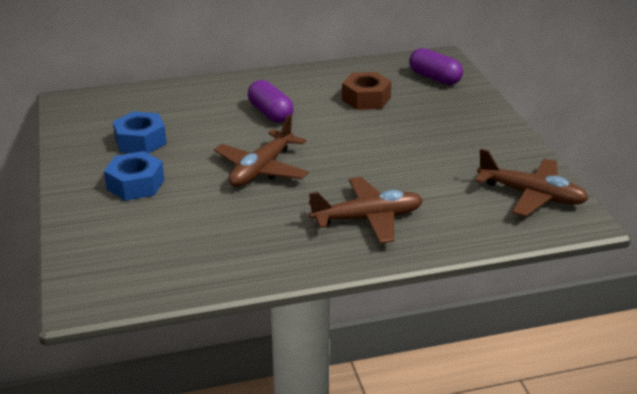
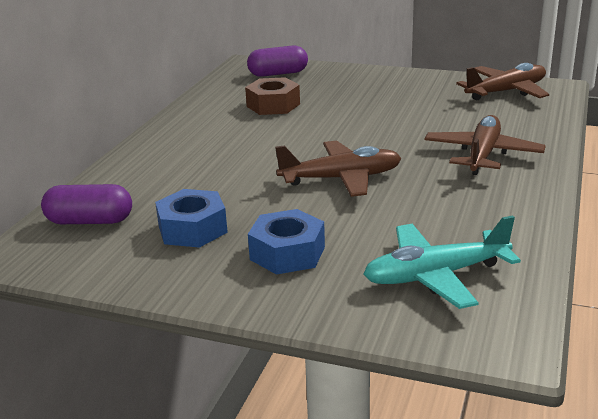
camera: 55 degrees left, 5 degrees down
brown plane [214,114,309,187] -> brown plane turned 75 degrees counterclockwise [275,140,401,197]
purple capsule [248,80,294,123] -> purple capsule moved to [41,184,132,224]
none -> turquoise plane [364,216,521,309]

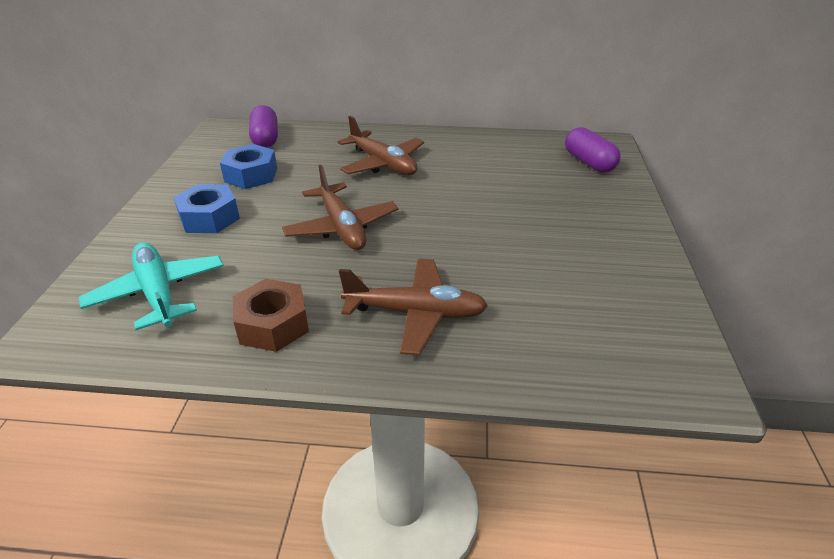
camera: 75 degrees right, 10 degrees up
brown nut [245,77,300,115] -> brown nut moved to [233,279,309,352]
brown plane [456,63,549,100] -> brown plane moved to [338,116,424,175]

